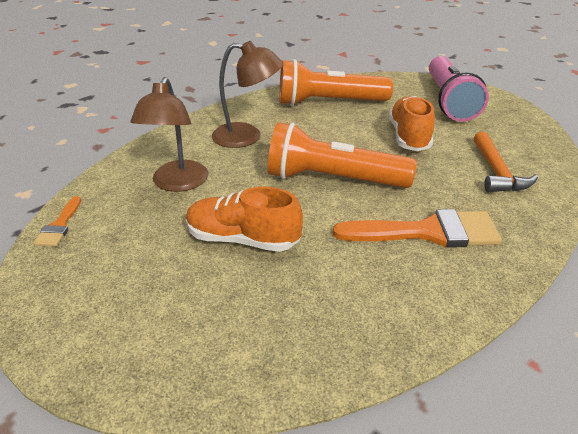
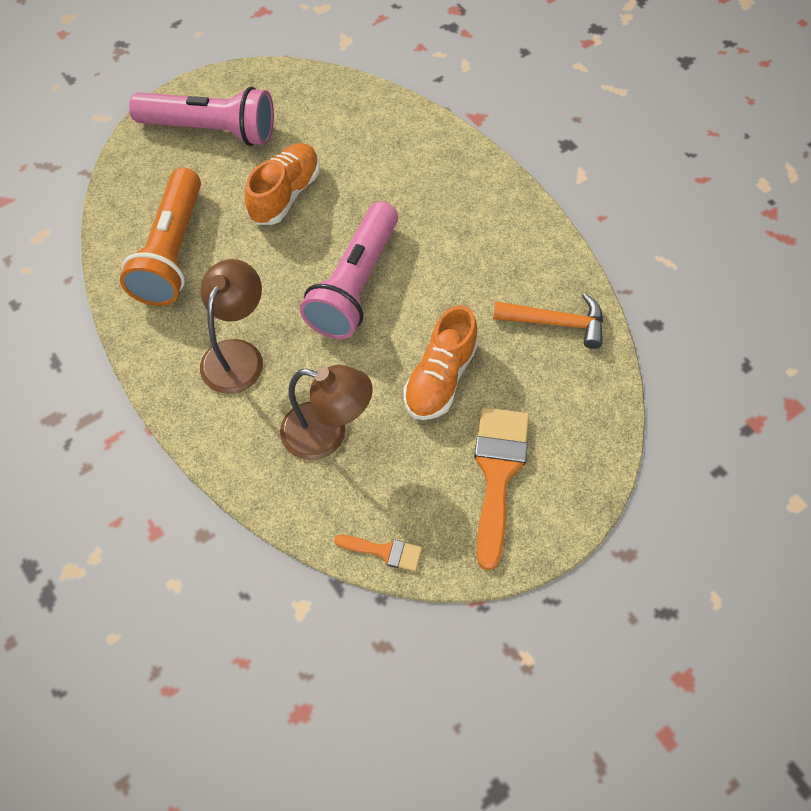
camera: 80 degrees left, 25 degrees up
orange flashlight [268,122,417,188] -> pink flashlight [300,202,398,339]
orange brush [333,209,502,248] -> orange brush moved to [474,407,529,570]
orange shoe [389,96,435,151] -> orange shoe turned 105 degrees clockwise [245,143,320,225]
orange hammer [474,132,538,192] -> orange hammer moved to [493,293,603,349]

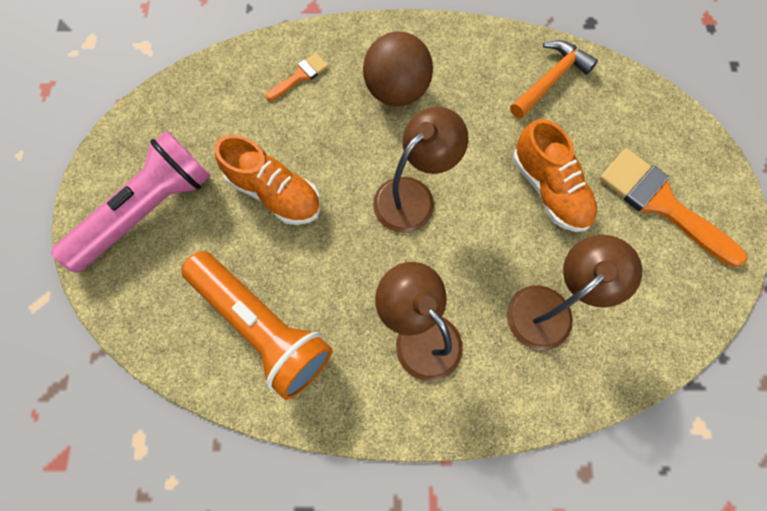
camera: 55 degrees left, 10 degrees up
orange shoe [245,143,320,225] -> orange shoe turned 150 degrees clockwise [215,135,321,225]
pink flashlight [300,202,398,339] -> brown lamp [373,107,469,233]
orange brush [334,535,422,571] -> orange brush moved to [266,53,328,101]
none -> brown ball [363,32,433,106]

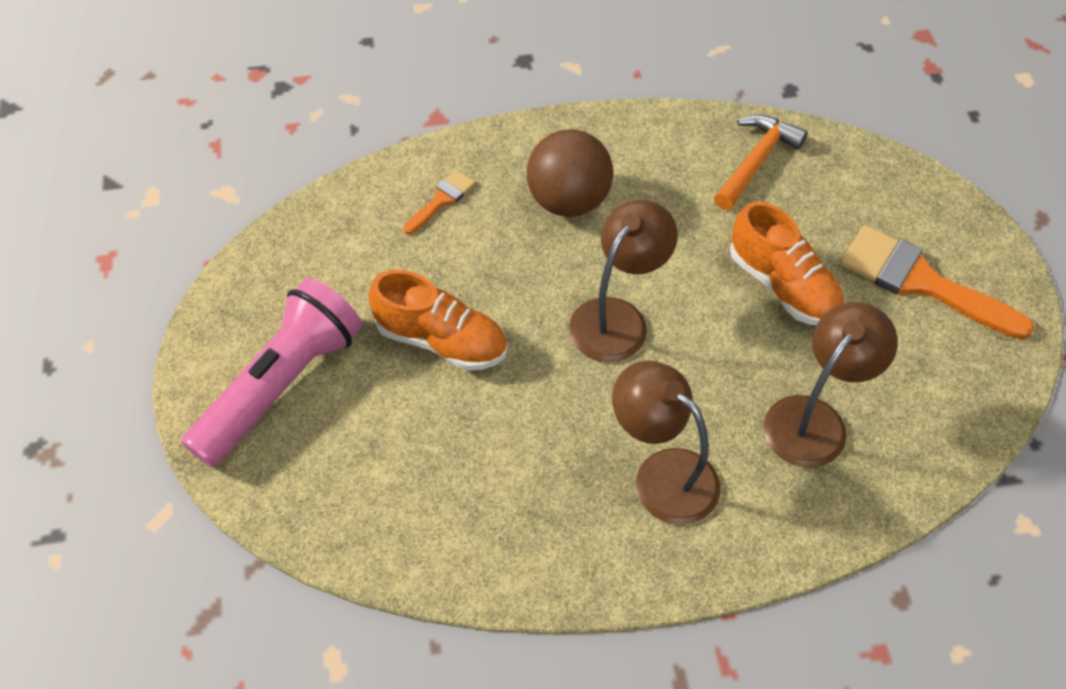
camera: 10 degrees left, 15 degrees down
orange flashlight [181,251,333,400] -> none

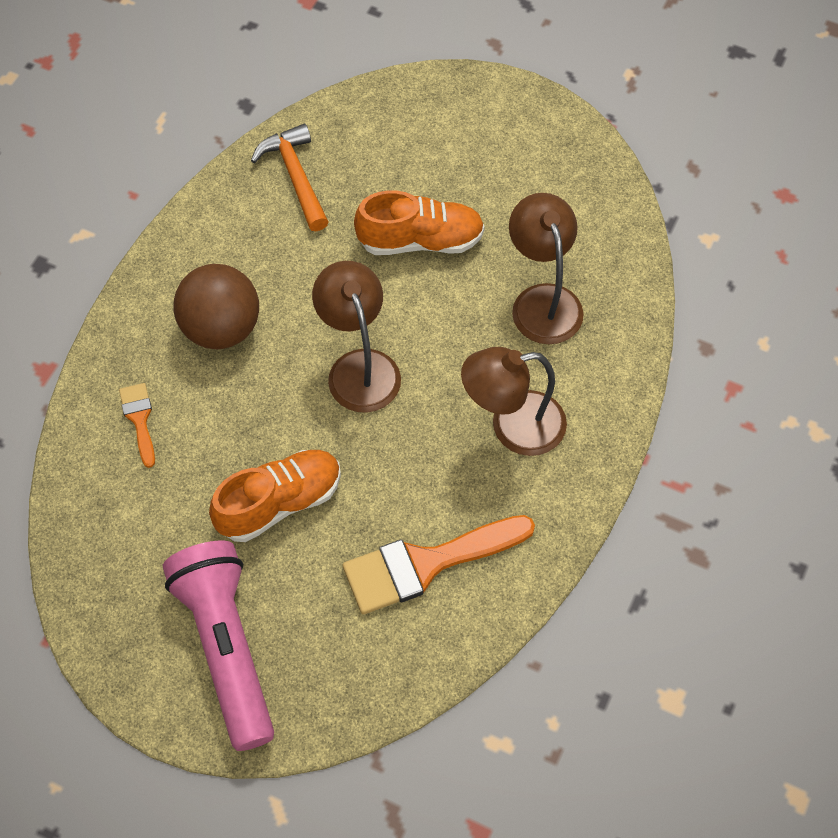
camera: 55 degrees left, 5 degrees up
orange brush [840,225,1035,340] -> orange brush moved to [343,515,535,614]

